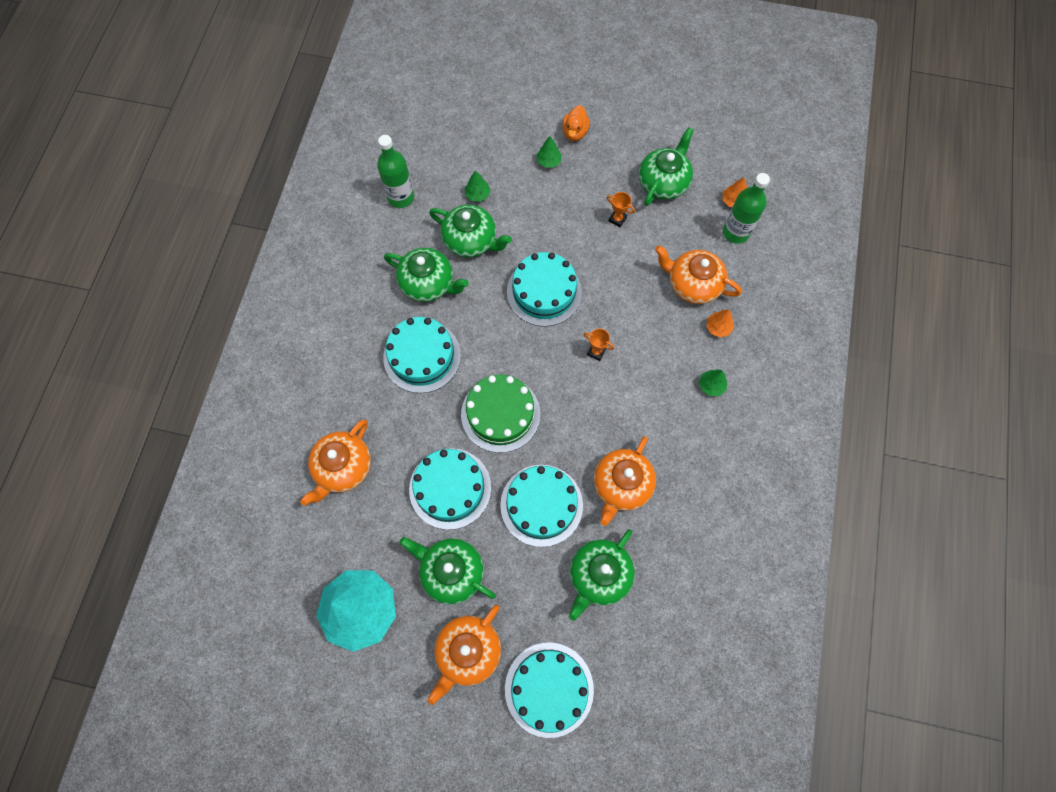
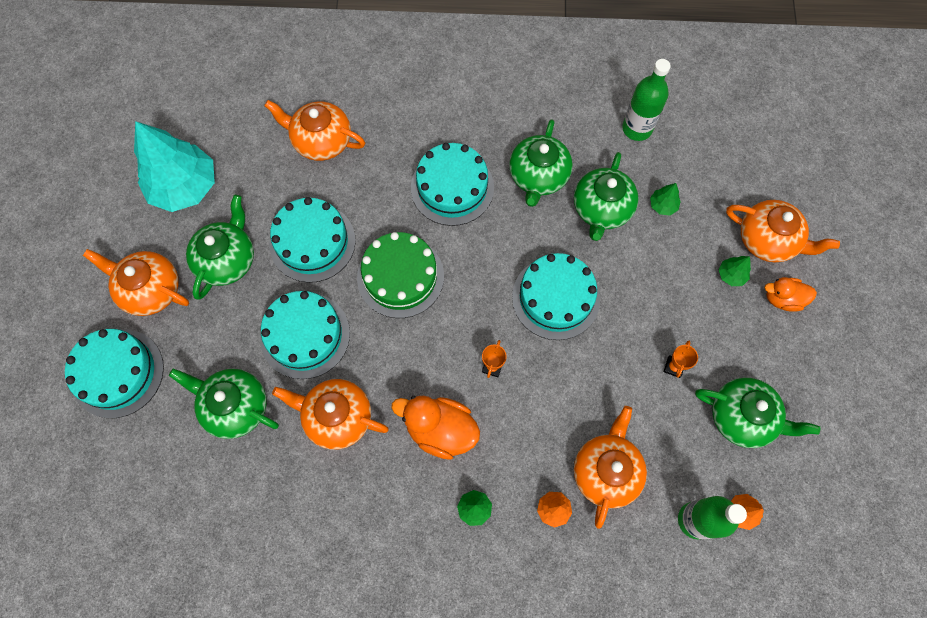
camera: 80 degrees right, 0 degrees up
none -> orange duck [391,396,480,460]
none -> orange teapot [726,200,840,262]

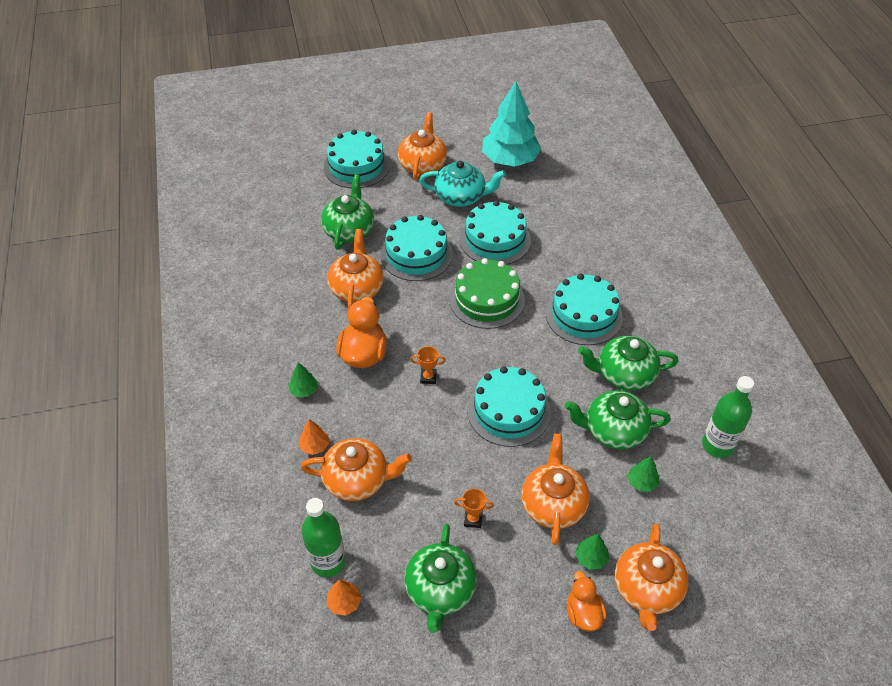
camera: 75 degrees right, 20 degrees down
green teapot [186,195,254,300] -> turquoise teapot [419,161,506,207]
orange teapot [264,100,365,161] -> orange teapot moved to [521,434,590,545]

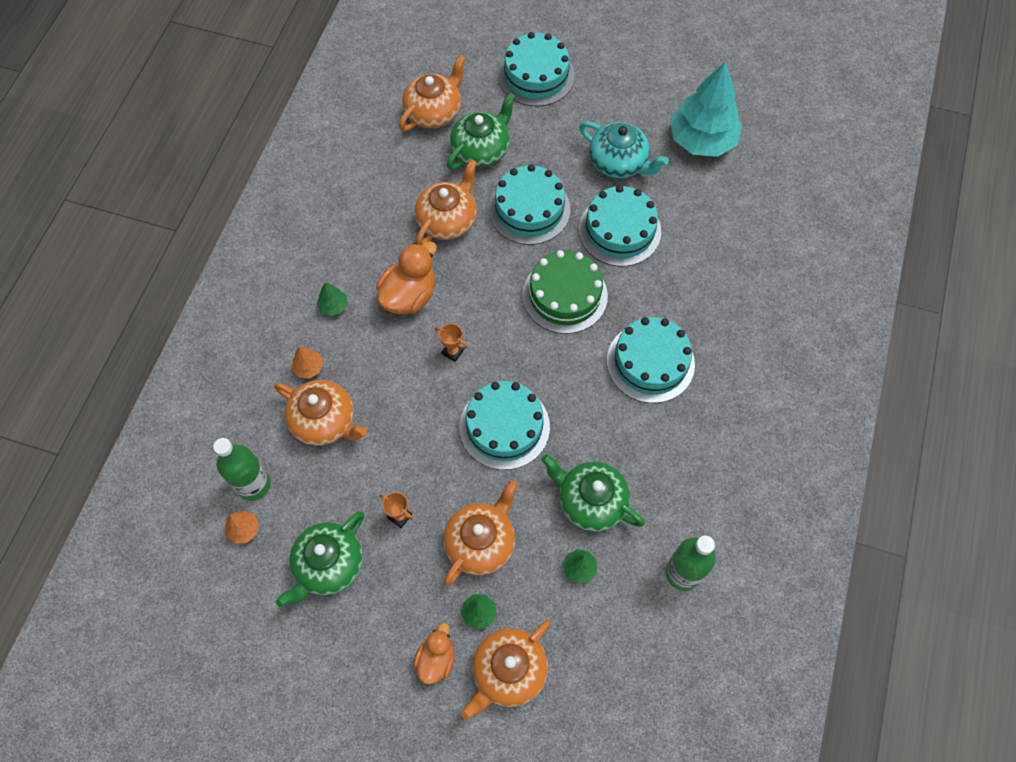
camera: 30 degrees right, 15 degrees up
orange teapot [398,112,447,181] -> orange teapot moved to [399,54,466,131]
green teapot [578,336,679,391] -> none

